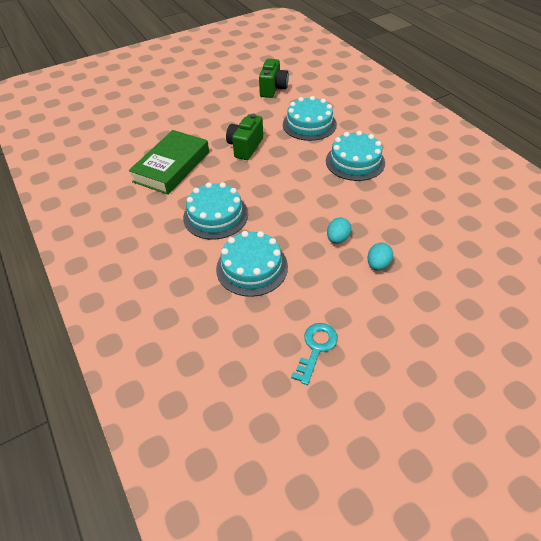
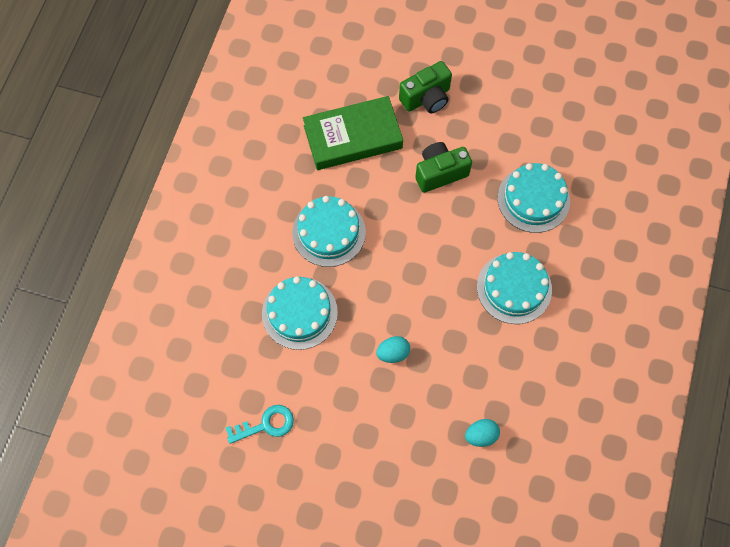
camera: 45 degrees right, 20 degrees up
green camera [259,59,289,98] -> green camera moved to [399,61,452,113]
turquoise egg [367,243,393,271] -> turquoise egg moved to [465,419,500,447]

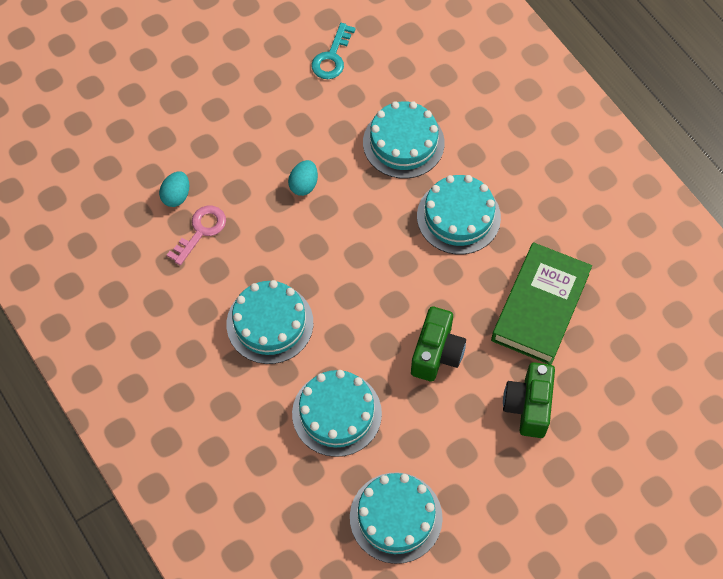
camera: 130 degrees right, 5 degrees down
none -> pink key [167,206,226,265]
none -> turquoise cake [350,472,443,564]

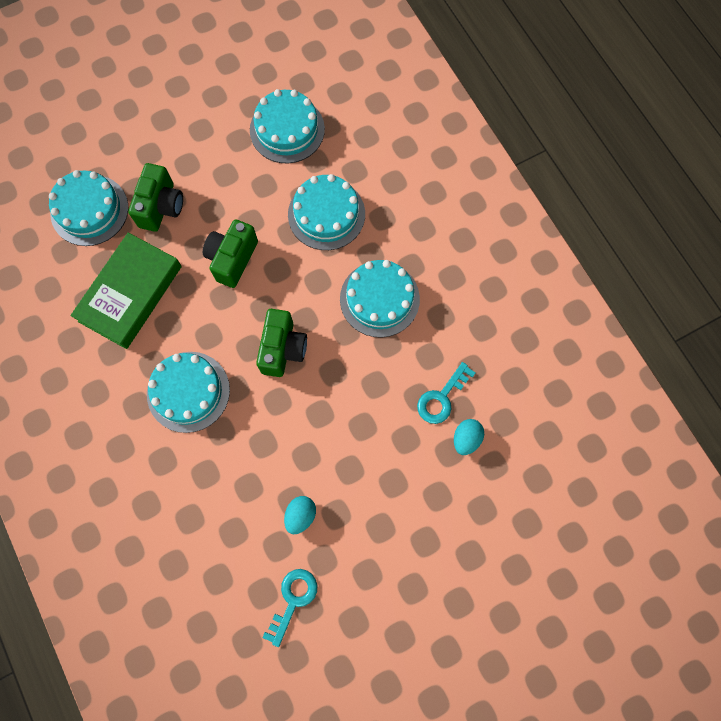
camera: 175 degrees left, 10 degrees up
pink key [167,206,226,265] -> turquoise key [417,362,475,424]
turquoise egg [288,160,318,196] -> turquoise egg moved to [284,496,316,534]
turquoise cake [363,101,445,179] -> turquoise cake moved to [49,170,128,246]
none -> green camera [256,309,307,377]

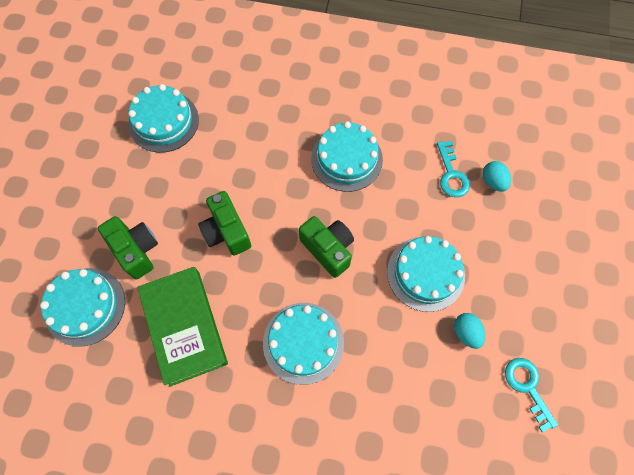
camera: 50 degrees left, 5 degrees down
turquoise cake [288,174,365,250] -> turquoise cake moved to [387,236,465,312]

